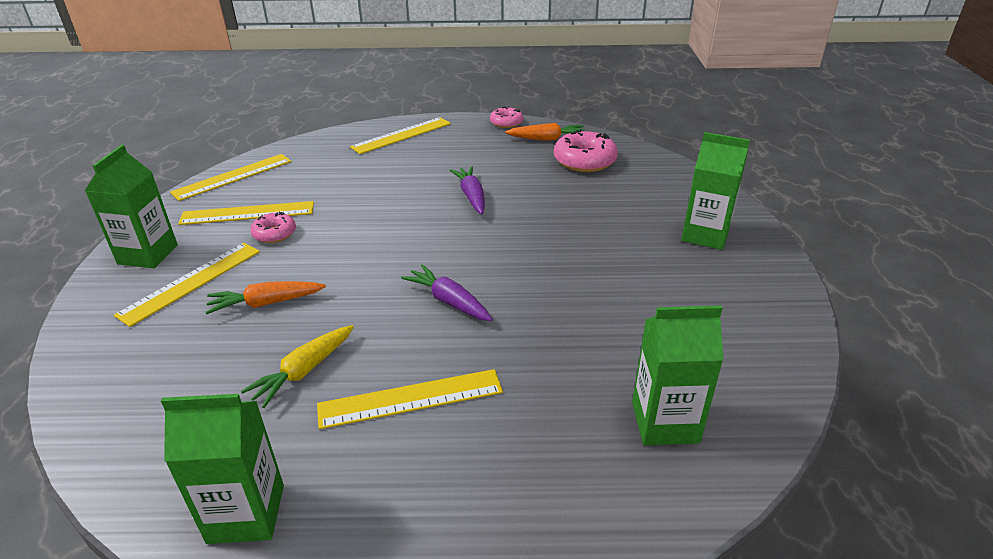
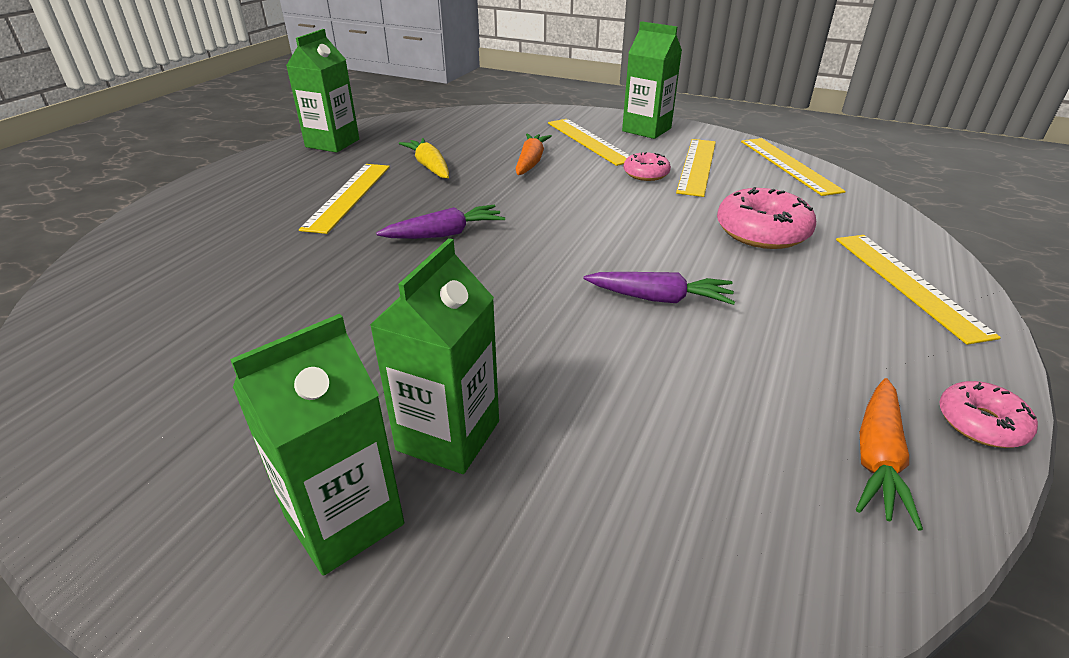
camera: 115 degrees right, 0 degrees up
pink donut [554,129,618,172] -> pink donut moved to [717,187,816,249]
green carton [632,305,724,445] -> green carton moved to [370,238,499,474]

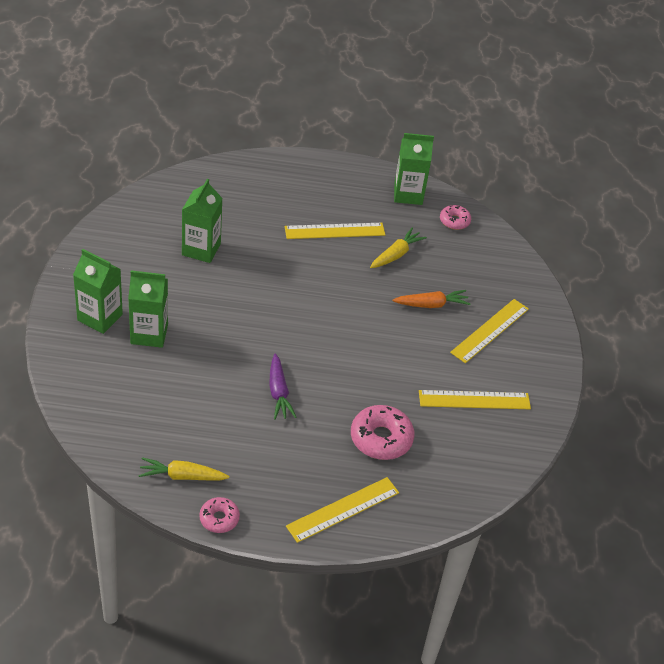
camera: 65 degrees right, 10 degrees up
purple carrot [376,205,505,239] -> none
green carton [622,21,682,139] -> green carton moved to [182,179,223,263]
pink donut [624,152,671,181] -> pink donut moved to [440,205,471,230]
yellow ruler [741,138,846,196] -> none
orange carrot [856,378,923,530] -> yellow carrot [138,457,230,481]

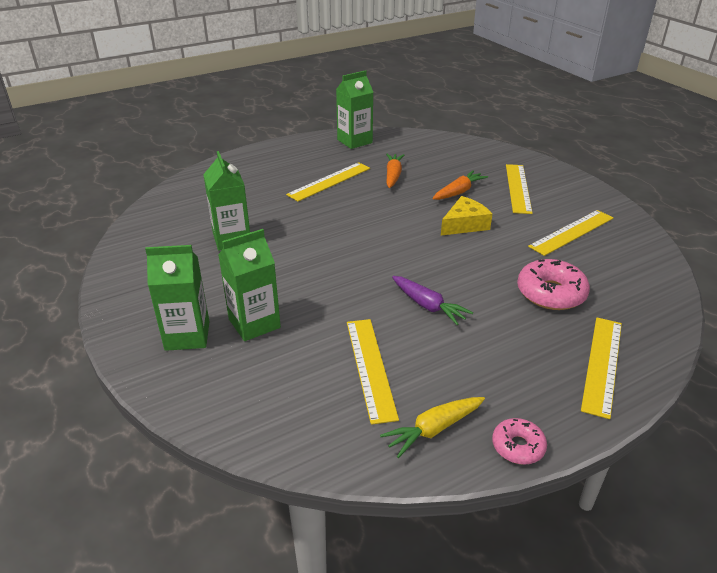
camera: 30 degrees left, 10 degrees down
yellow carrot [370,228,427,268] -> orange carrot [386,154,404,188]
pink donut [440,205,471,230] -> none
none -> yellow ruler [347,319,399,425]
none -> yellow cheese [441,196,492,236]

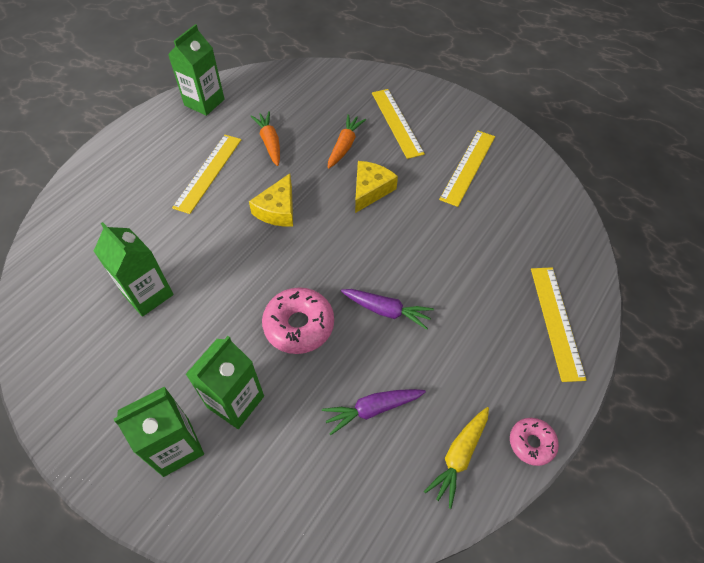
camera: 25 degrees left, 20 degrees up
yellow ruler [347,319,399,425] -> purple carrot [322,389,426,435]
pink donut [517,259,590,310] -> pink donut moved to [262,287,334,354]
none -> yellow cheese [249,173,293,227]

